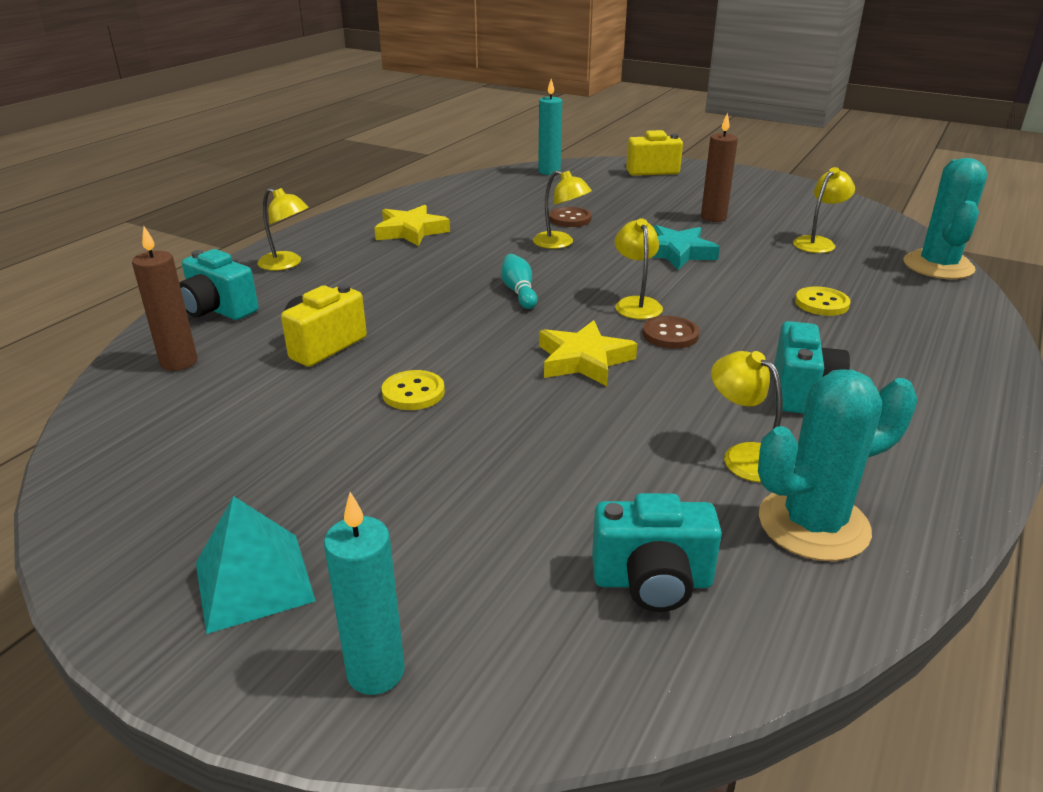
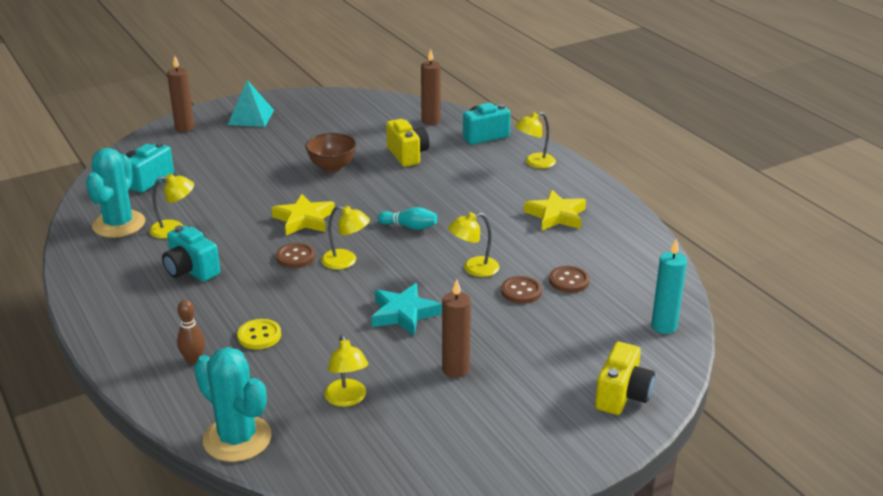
camera: 120 degrees right, 0 degrees up
turquoise candle [324,492,405,695] -> brown candle [167,56,195,132]
yellow button [382,370,445,410] -> brown bowl [305,133,357,173]
none -> brown bowling pin [177,300,205,365]
none -> brown button [549,266,590,293]

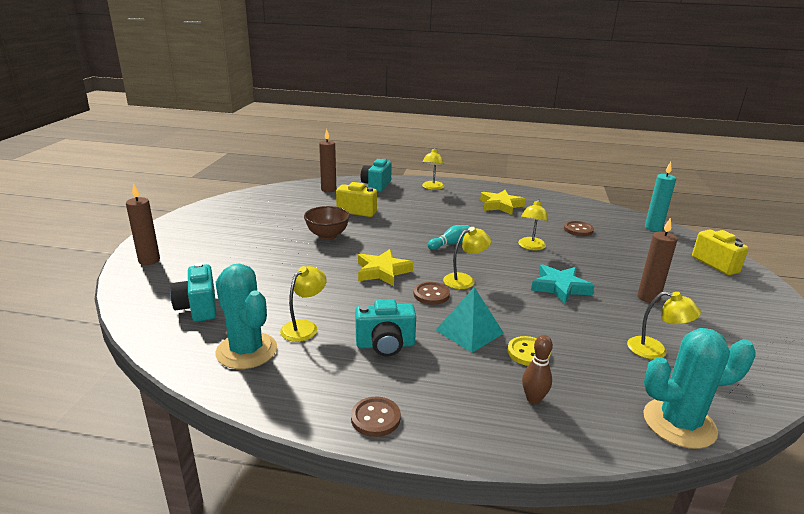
camera: 50 degrees left, 5 degrees down
turquoise pyramid [228,80,274,127] -> turquoise pyramid moved to [436,287,504,353]
brown button [501,276,542,304] -> brown button moved to [351,396,401,437]

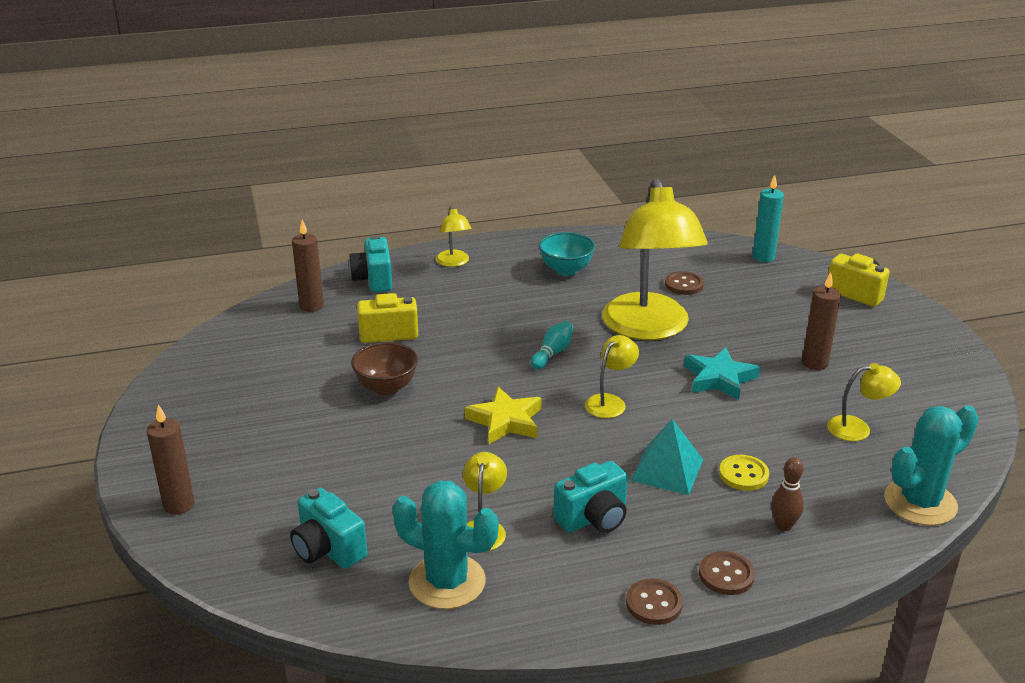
camera: 25 degrees left, 5 degrees up
brown button [414,282,450,305] -> brown button moved to [699,551,755,595]
yellow star [480,190,525,215] -> turquoise bowl [539,232,595,276]
yellow lamp [518,199,548,250] -> yellow lamp [602,178,708,340], size x2.37

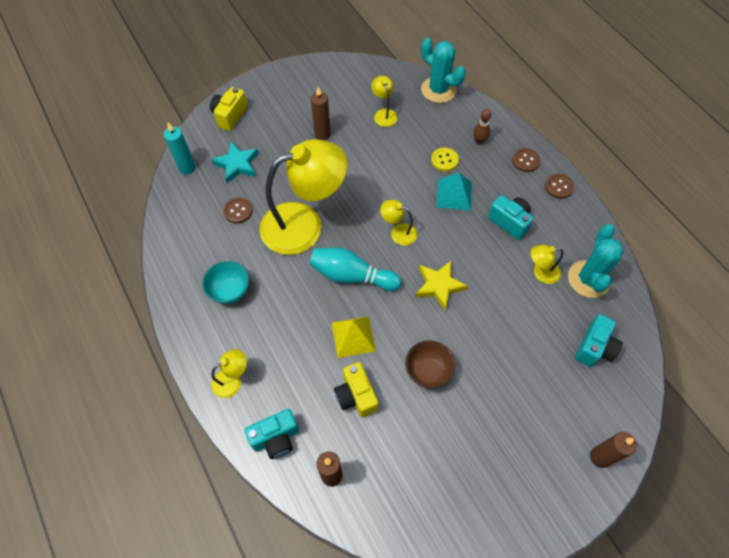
camera: 105 degrees left, 30 degrees up
turquoise bowling pin [531,321,573,369] -> turquoise bowling pin [310,247,401,291], size x1.85
turquoise star [684,347,760,400] -> turquoise star moved to [211,141,259,184]
none -> yellow pyramid [332,316,376,358]

